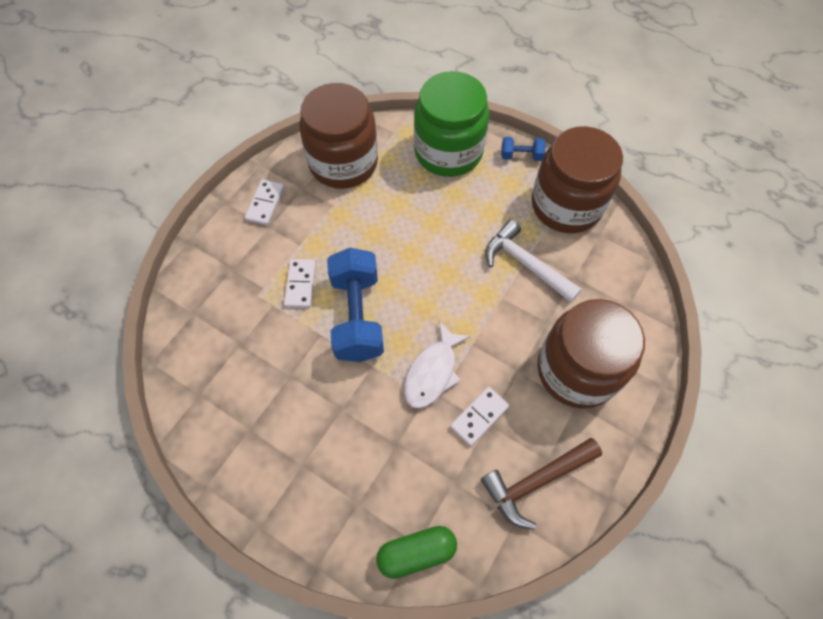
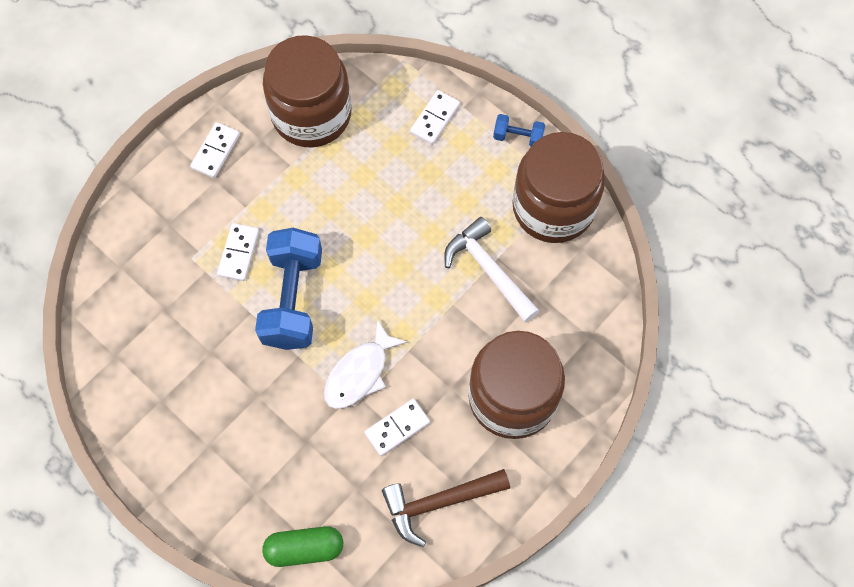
camera: 10 degrees right, 5 degrees up
green jar [414,71,489,177] -> white domino [410,90,460,145]

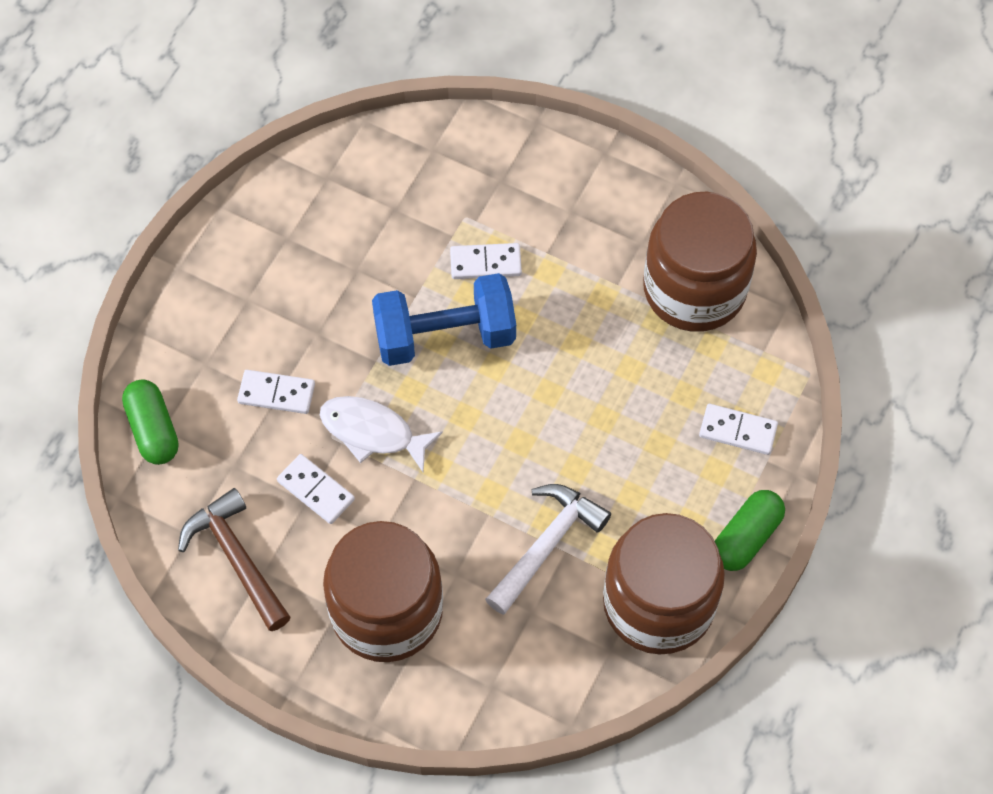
camera: 75 degrees right, 5 degrees down
white domino [190,122,240,178] -> white domino moved to [237,370,315,414]
blue dumbbell [493,114,545,147] -> green capsule [715,490,785,571]

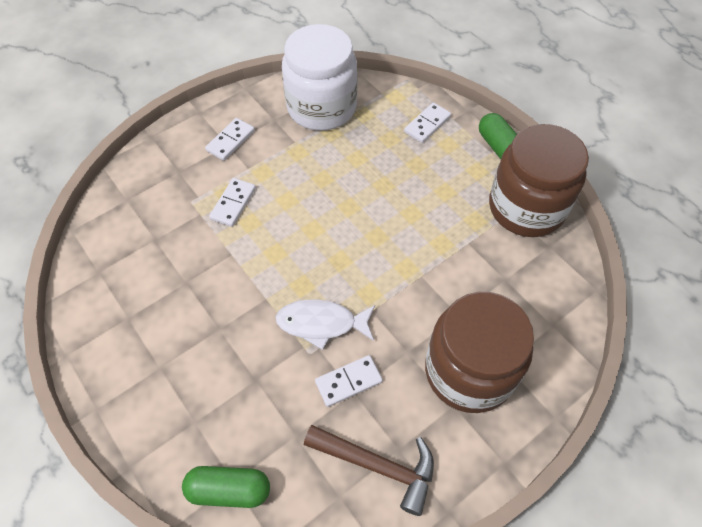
camera: 65 degrees left, 5 degrees down
brown hammer [178,488,291,631] -> brown hammer turned 150 degrees counterclockwise [304,425,434,516]
white domino [237,370,315,414] -> white domino moved to [205,118,255,161]
white fish [320,396,443,472] -> white fish turned 45 degrees clockwise [275,299,375,350]
blue dumbbell [372,273,516,366] -> none
white hammer [485,484,611,615] -> none
brown jar [643,192,757,332] -> white jar [282,24,357,131]

